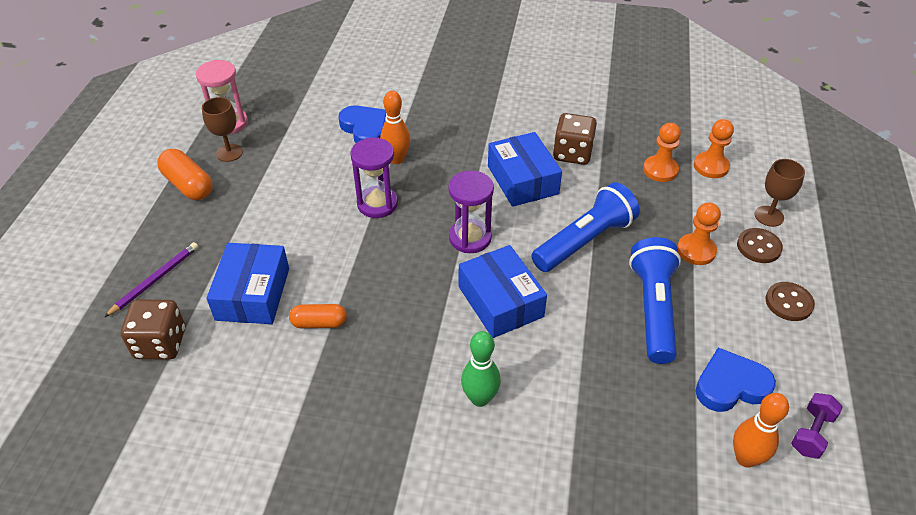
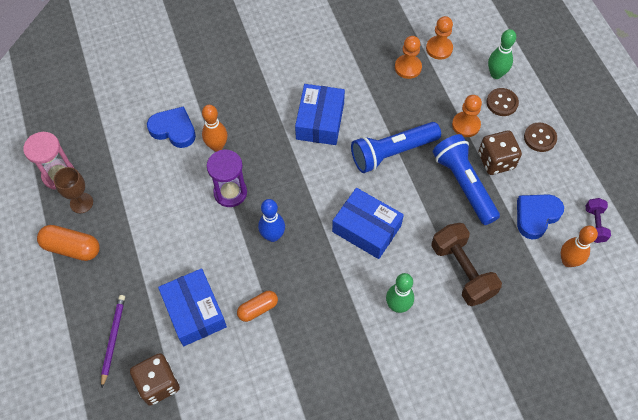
camera: 30 degrees left, 15 degrees up
purple hourglass [448,171,494,253] -> none
blue box [488,132,562,207] -> blue box turned 60 degrees clockwise [295,84,345,145]
blue flashlight [532,182,640,272] -> blue flashlight turned 135 degrees counterclockwise [351,122,441,173]
brown dice [553,113,597,165] -> brown dice moved to [478,131,522,175]
brown goblet [755,159,805,227] -> green bowling pin [488,29,516,79]
none -> blue bowling pin [258,199,285,242]
none -> brown dumbbell [431,223,502,306]

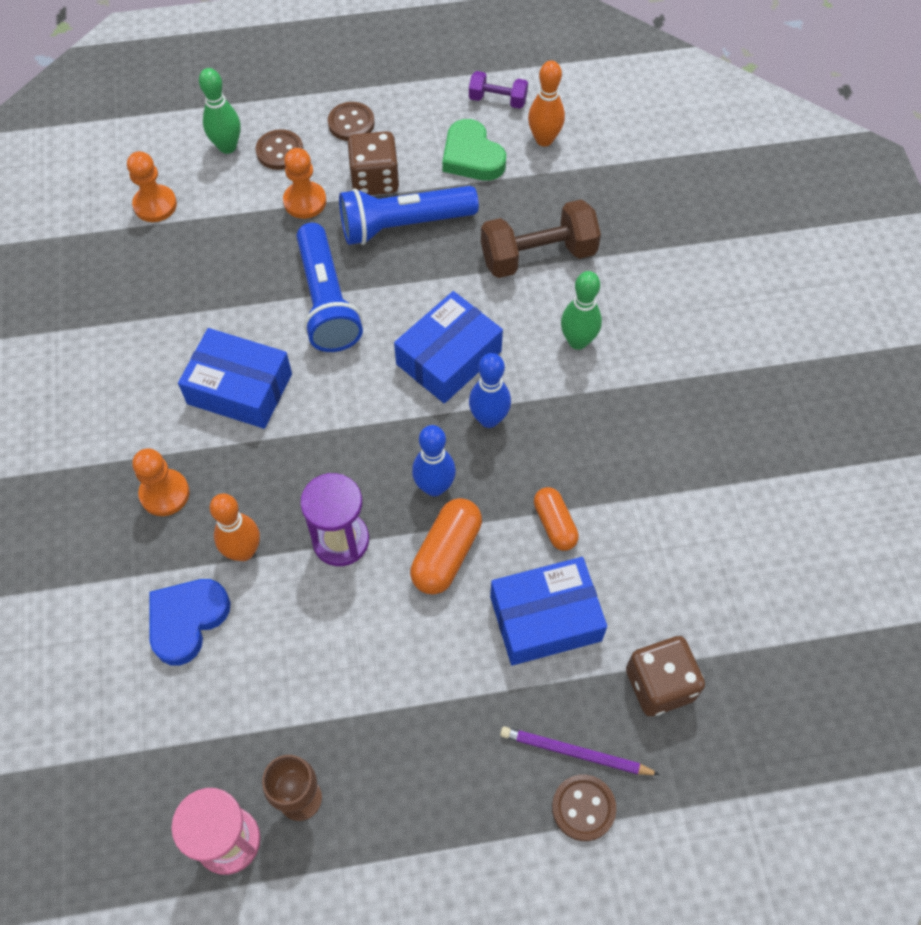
camera: 80 degrees left, 0 degrees up
orange capsule [37,225,100,261] -> orange capsule moved to [410,498,482,595]
orange pawn [395,36,422,79] -> orange pawn moved to [132,448,190,516]
blue heart [517,194,564,240] -> green heart [442,119,506,181]
none -> blue bowling pin [469,353,511,428]
none -> brown button [552,775,616,841]

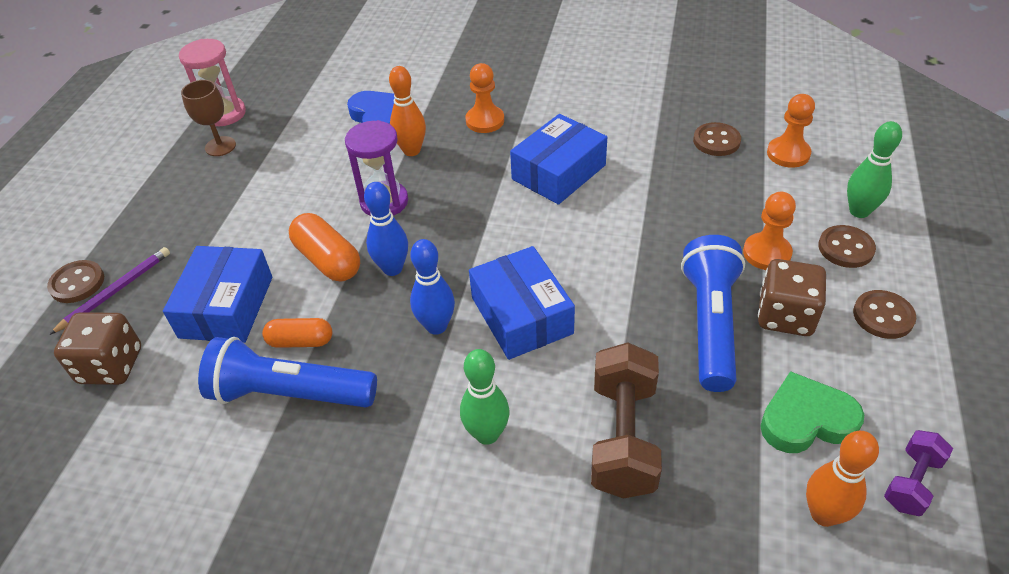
camera: 115 degrees right, 15 degrees down
blue flashlight [297,223,363,352] -> blue flashlight moved to [198,337,377,407]
none -> brown button [693,122,741,156]

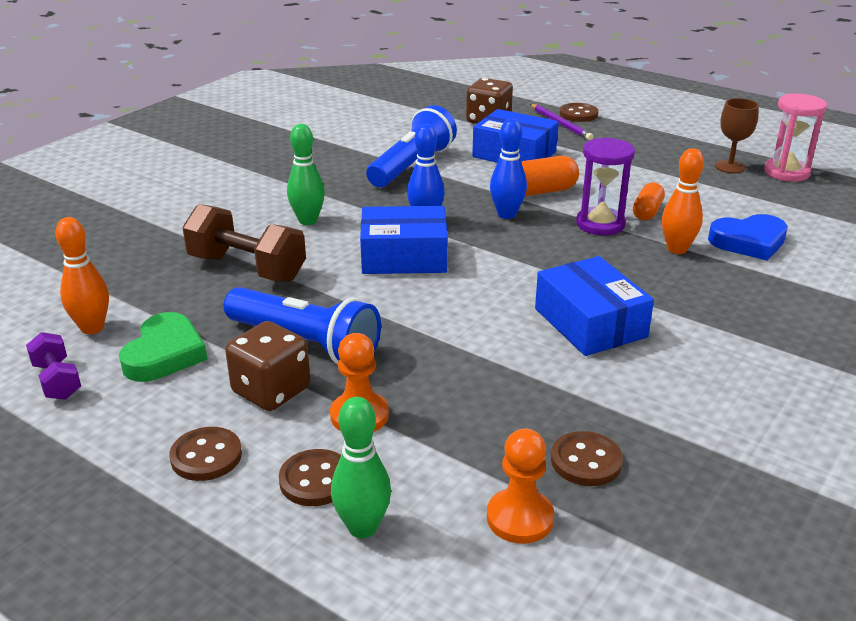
camera: 110 degrees right, 15 degrees down
orange capsule [262,318,332,348] -> orange capsule moved to [633,182,665,221]
orange pawn [466,63,504,133] -> none

